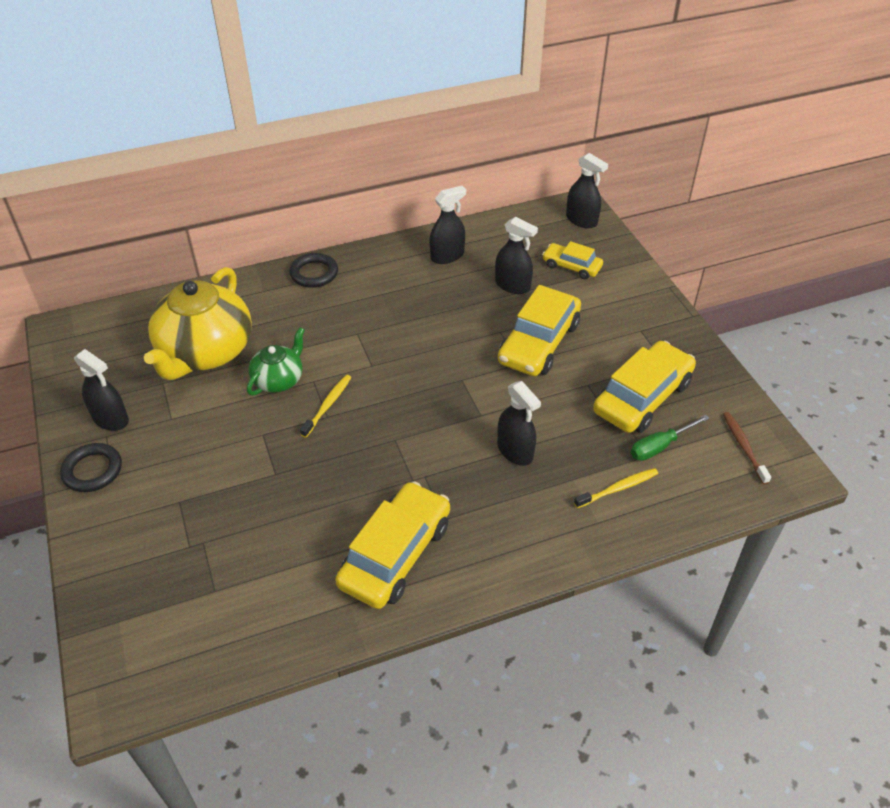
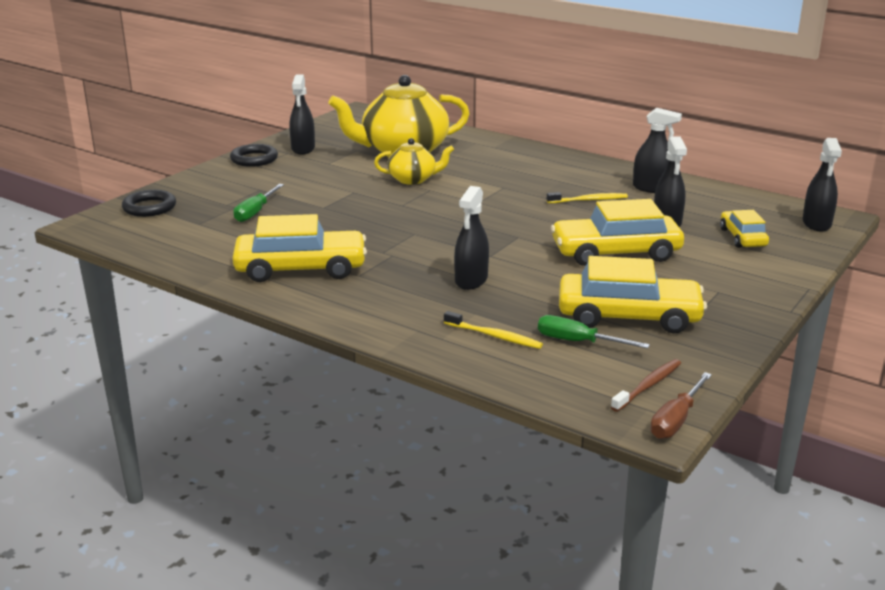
camera: 55 degrees right, 20 degrees down
green teapot [247,328,305,396] -> yellow teapot [374,138,454,185]
black ring [289,253,338,288] -> black ring moved to [122,190,176,217]
yellow toothbrush [300,375,352,438] -> yellow toothbrush moved to [547,192,628,203]
none -> green screwdriver [233,184,284,222]
none -> brown screwdriver [650,372,712,439]

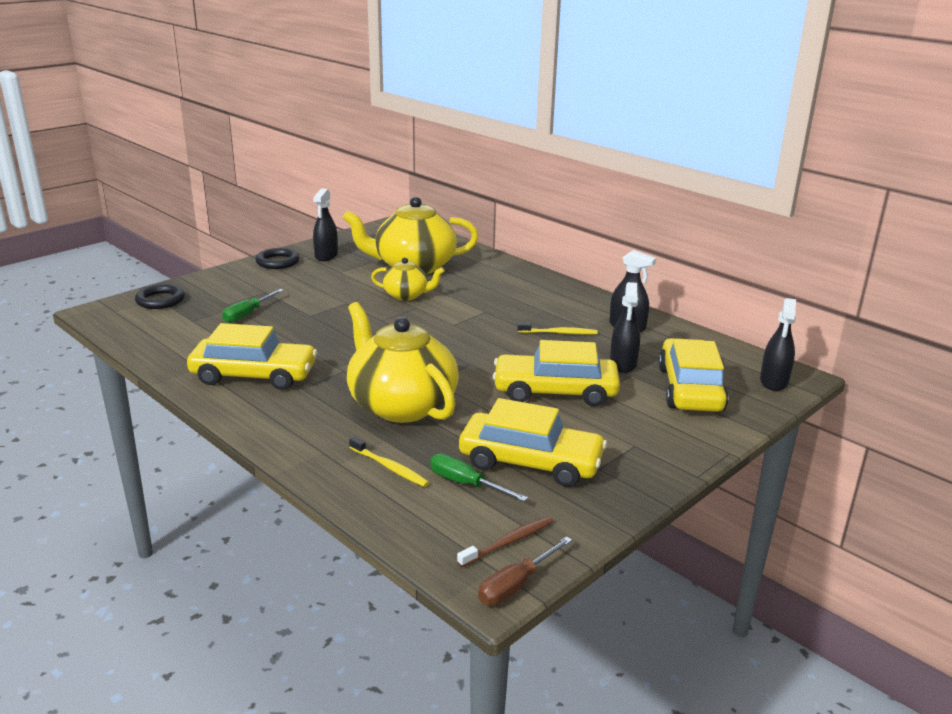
camera: 10 degrees right, 0 degrees up
black spray bottle [454,186,489,290] -> yellow teapot [347,302,459,423]
yellow car [720,210,769,248] -> yellow car [658,338,728,412], size x1.79

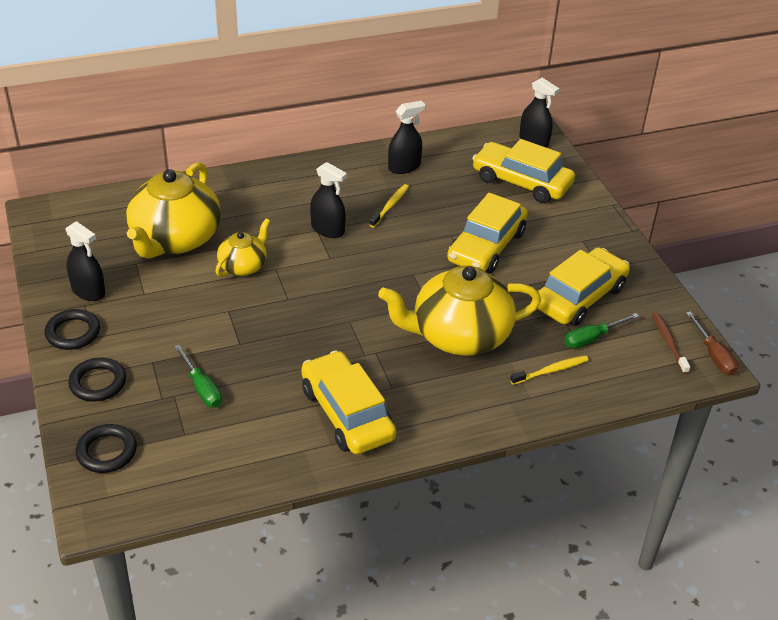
camera: 65 degrees left, 15 degrees up
yellow car [187,323,317,390] -> yellow car turned 60 degrees counterclockwise [301,351,396,454]
black spray bottle [610,282,640,373] -> black spray bottle moved to [310,162,347,238]
none -> black ring [68,358,126,402]

